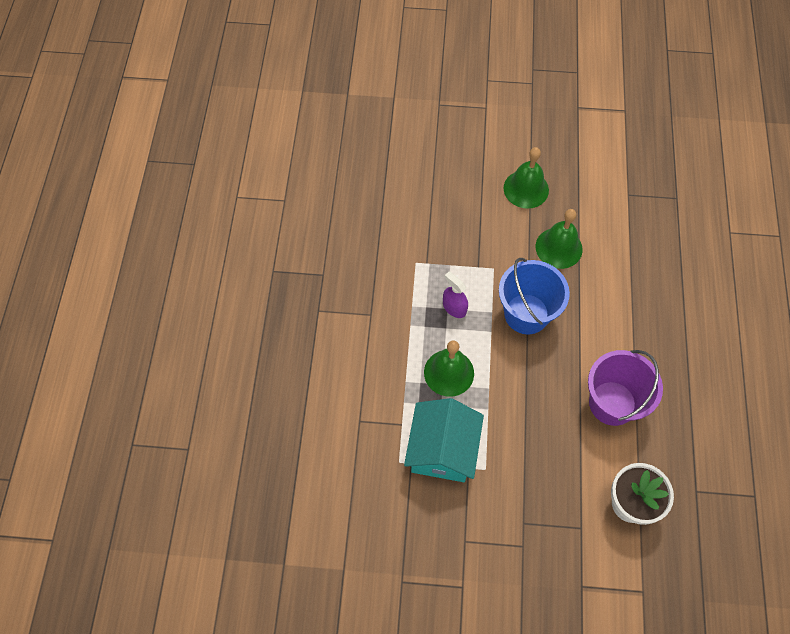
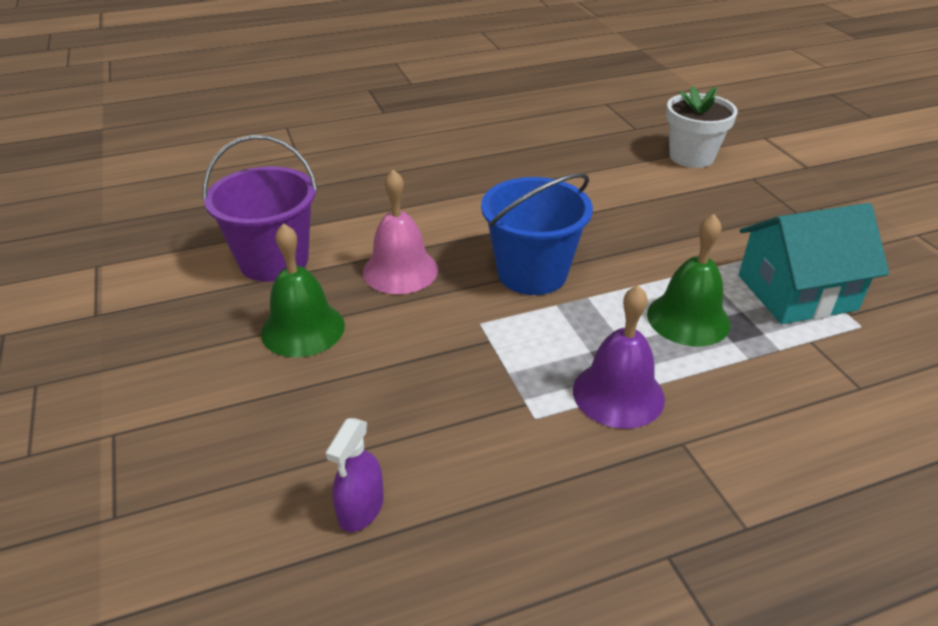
camera: 115 degrees left, 25 degrees down
purple spray bottle [443,271,468,318] -> purple spray bottle moved to [326,418,384,532]
green bell [536,209,583,269] -> pink bell [363,170,438,294]
purple bucket [588,350,663,426] -> purple bucket moved to [203,135,318,282]
none -> purple bell [573,285,665,429]

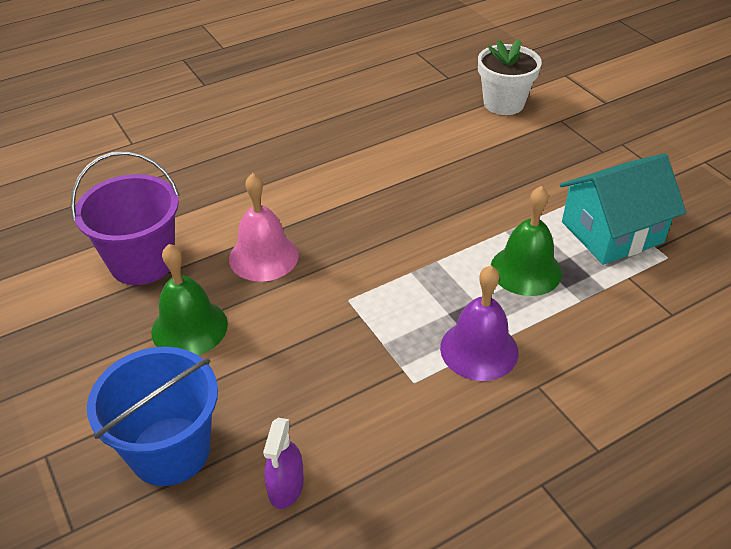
camera: 10 degrees left, 5 degrees up
blue bucket [481,173,593,295] -> blue bucket moved to [87,347,218,486]

